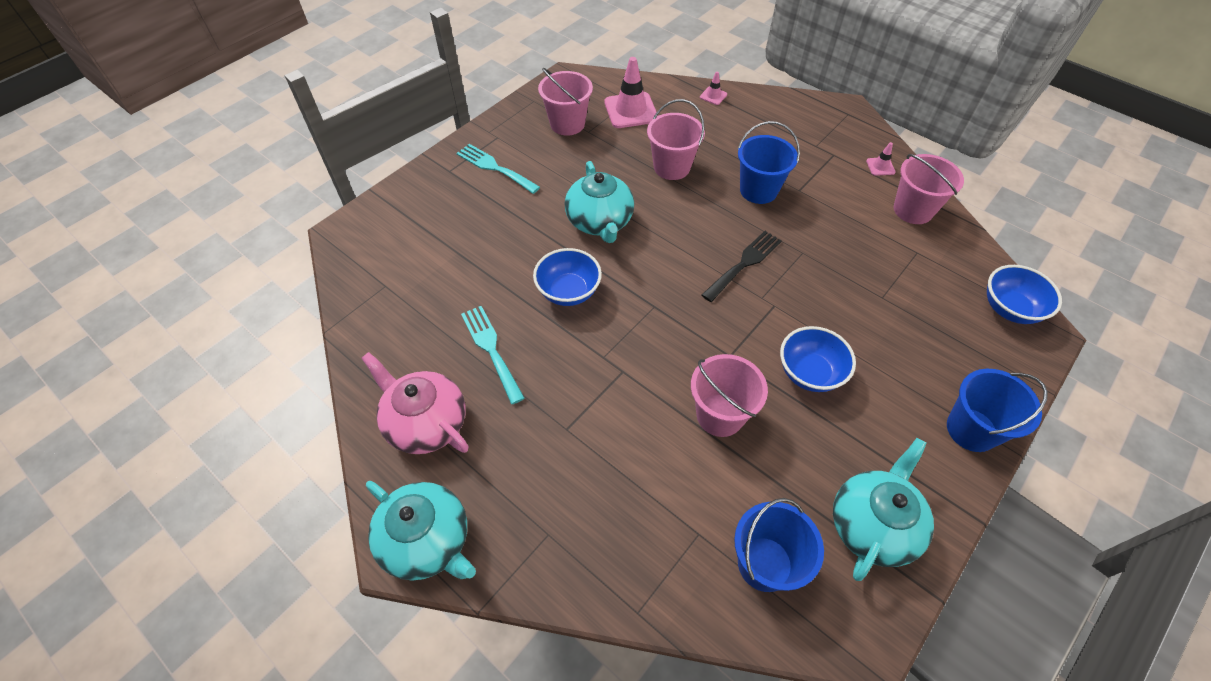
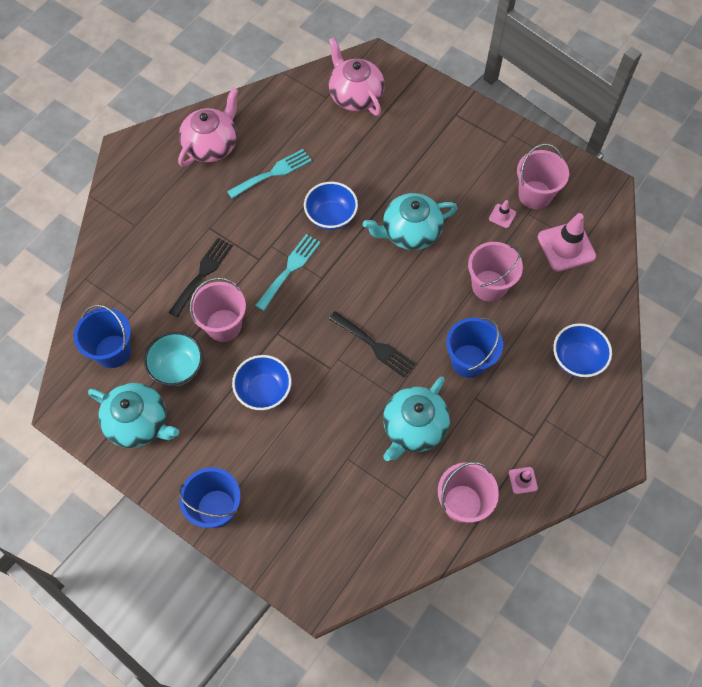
camera: 85 degrees right, 10 degrees up
turquoise teapot [366,481,476,581] -> turquoise teapot moved to [383,376,450,461]
turquoise fork [456,144,540,194] -> turquoise fork moved to [255,234,321,311]
pink traffic cone [700,72,727,105] -> pink traffic cone moved to [489,200,516,228]
blue bowl [987,265,1062,324] -> blue bowl moved to [553,323,612,378]
none -> turquoise bowl [144,332,203,386]
none -> black fork [168,238,233,317]
none -> pink teapot [329,38,385,116]

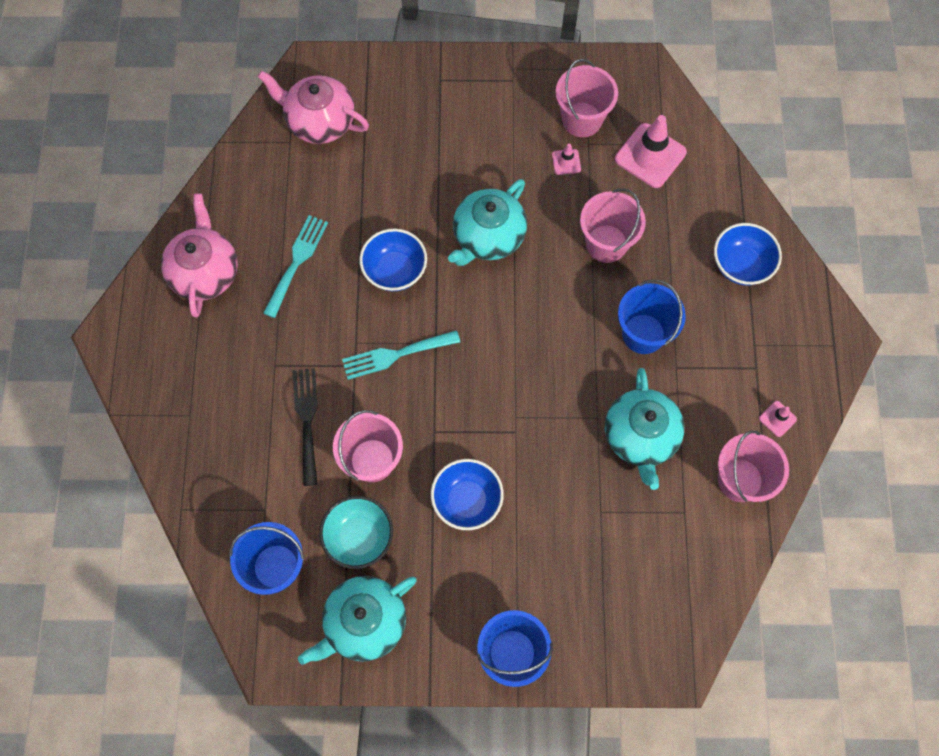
camera: 35 degrees left, 5 degrees up
turquoise teapot [88,383,179,448] -> turquoise teapot turned 150 degrees clockwise [298,576,417,665]
turquoise fork [255,234,321,311] -> turquoise fork turned 105 degrees counterclockwise [342,330,460,380]
black fork [329,311,416,378] -> none

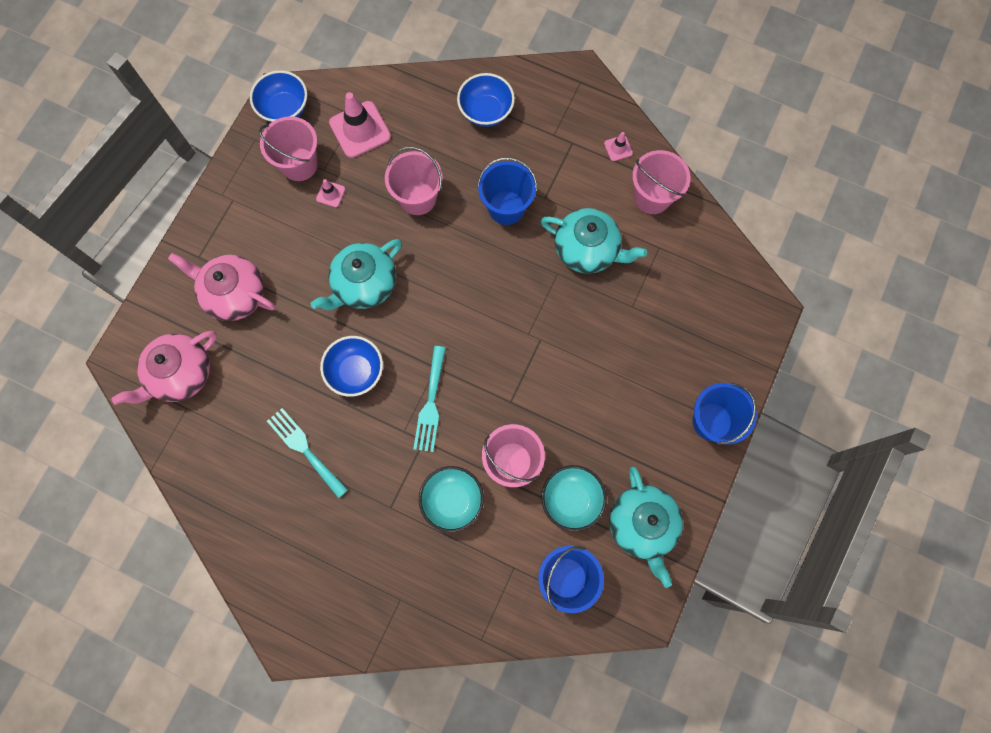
camera: 65 degrees left, 5 degrees up
pink teapot [161,193,238,317] -> pink teapot moved to [168,253,275,321]
black fork [293,368,318,486] -> turquoise bowl [419,466,484,532]
blue bowl [431,459,504,530] -> blue bowl moved to [250,70,307,123]
turquoise teapot [448,179,527,266] -> turquoise teapot turned 75 degrees clockwise [311,239,402,310]

